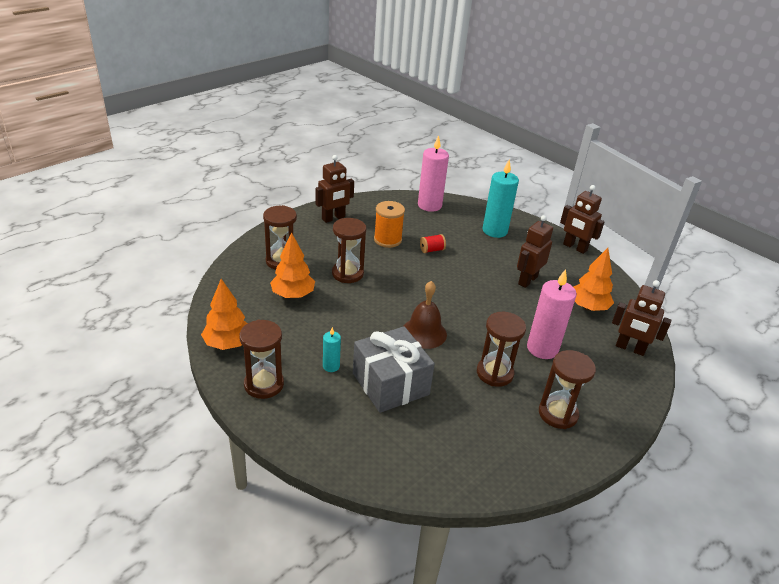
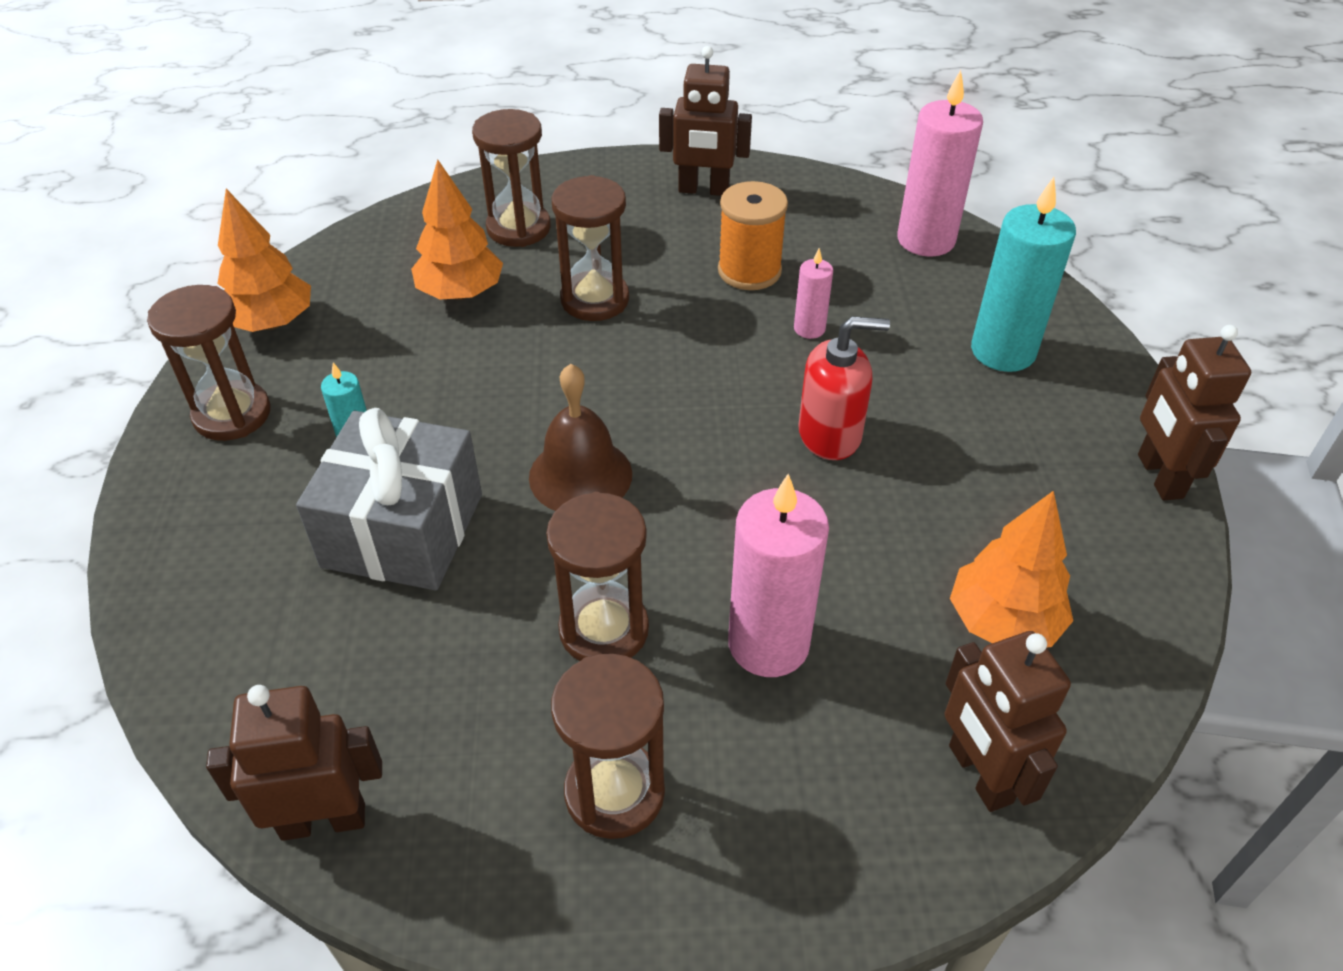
camera: 45 degrees right, 10 degrees up
red spool [420,234,446,253] -> pink candle [794,248,833,339]
brown robot [517,215,553,288] -> brown robot moved to [206,685,382,841]
none -> red soap dispenser [798,316,890,460]

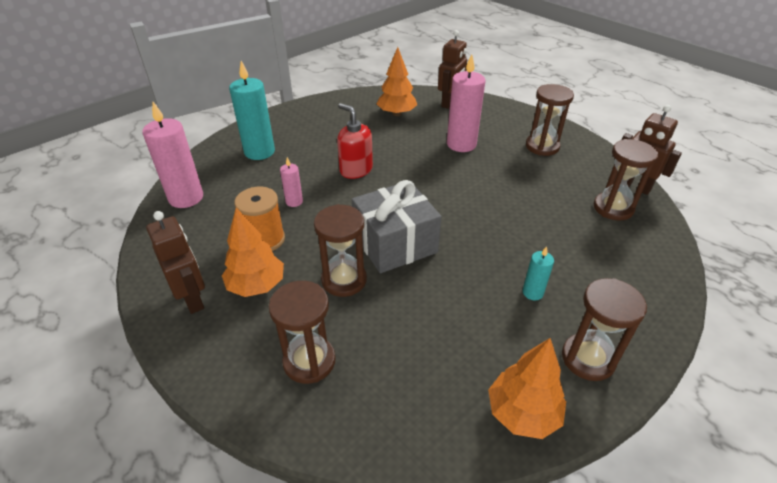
camera: 130 degrees left, 5 degrees down
grey gift [296,408,482,590] -> grey gift moved to [352,180,441,273]
orange tree [411,159,503,300] -> orange tree moved to [222,208,284,297]
brown bell [529,364,632,511] -> none
brown hourglass [546,492,649,661] -> brown hourglass moved to [594,139,659,221]
brown robot [1138,325,1251,500] -> none

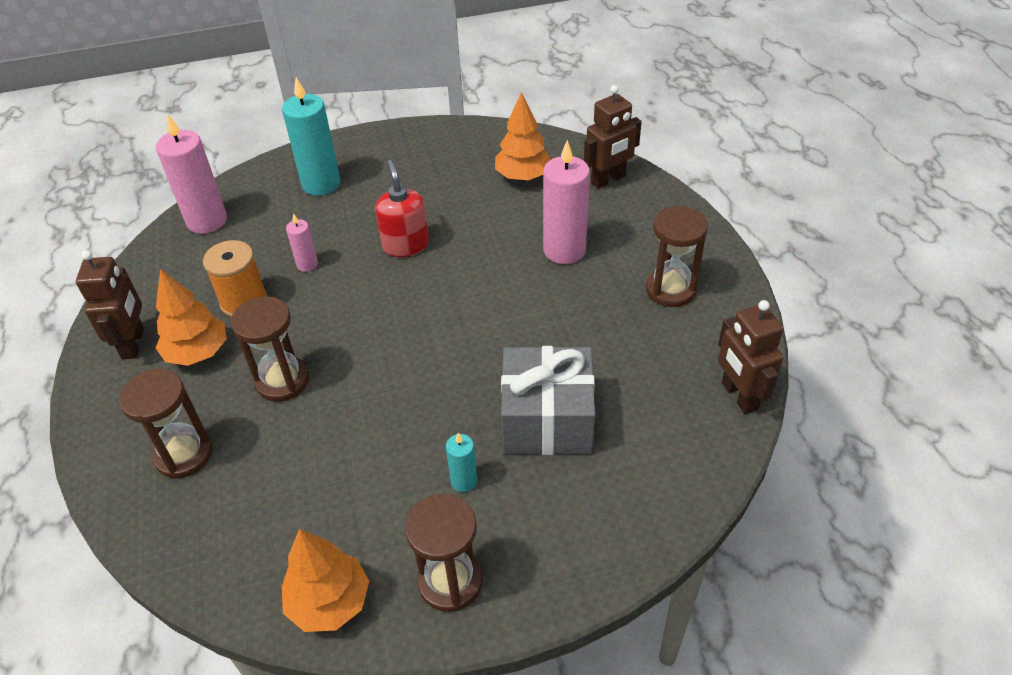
camera: 30 degrees right, 5 degrees up
grey gift [352,180,441,273] -> grey gift moved to [501,346,596,455]
brown hourglass [594,139,659,221] -> none

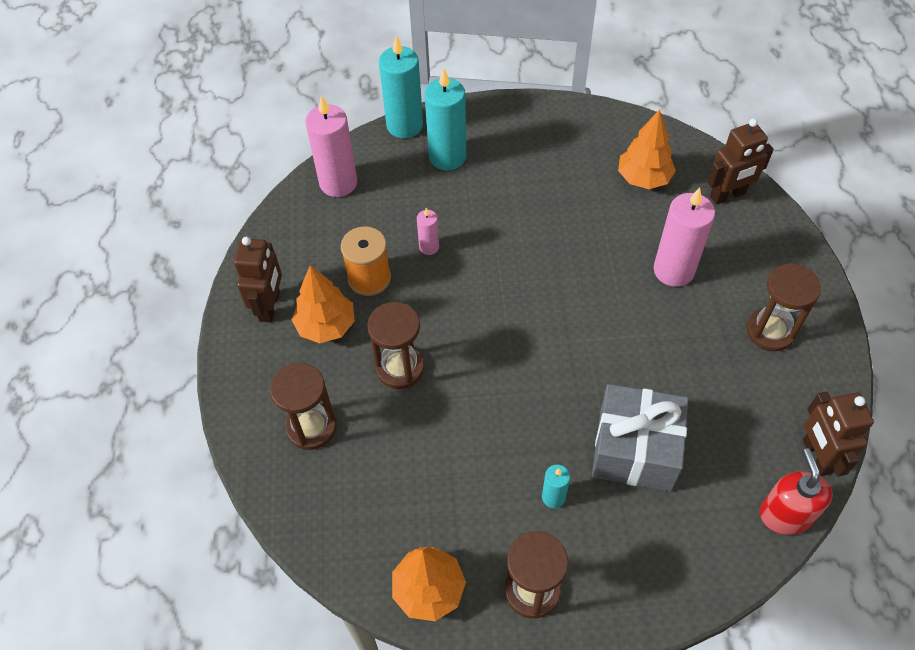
camera: 10 degrees right, 10 degrees up
red soap dispenser [375,160,429,257] -> red soap dispenser moved to [760,448,833,535]
none -> turquoise candle [379,36,423,138]

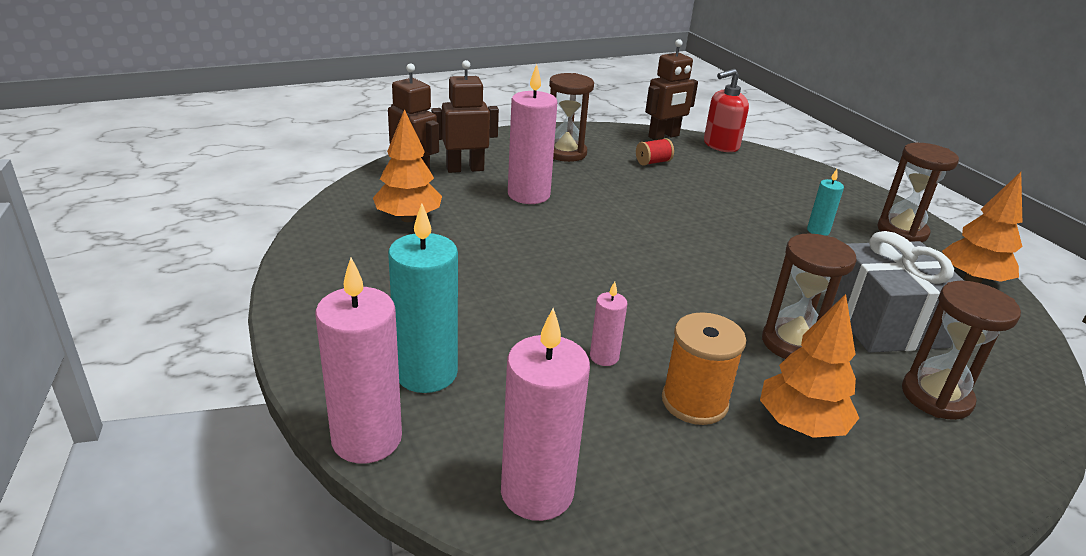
camera: 115 degrees left, 25 degrees down
brown robot [234,237,282,323] -> brown robot moved to [431,60,499,173]
turquoise candle [379,36,423,138] -> pink candle [315,258,402,464]
grey gift [592,384,689,492] -> grey gift moved to [832,231,964,353]
none -> red spool [636,138,674,166]

